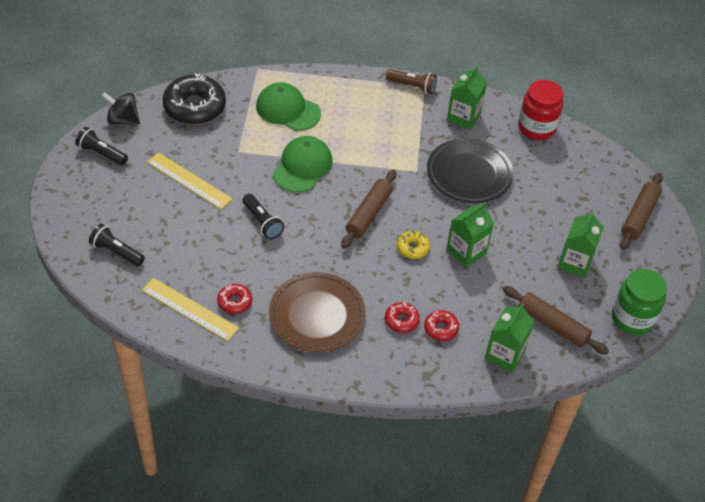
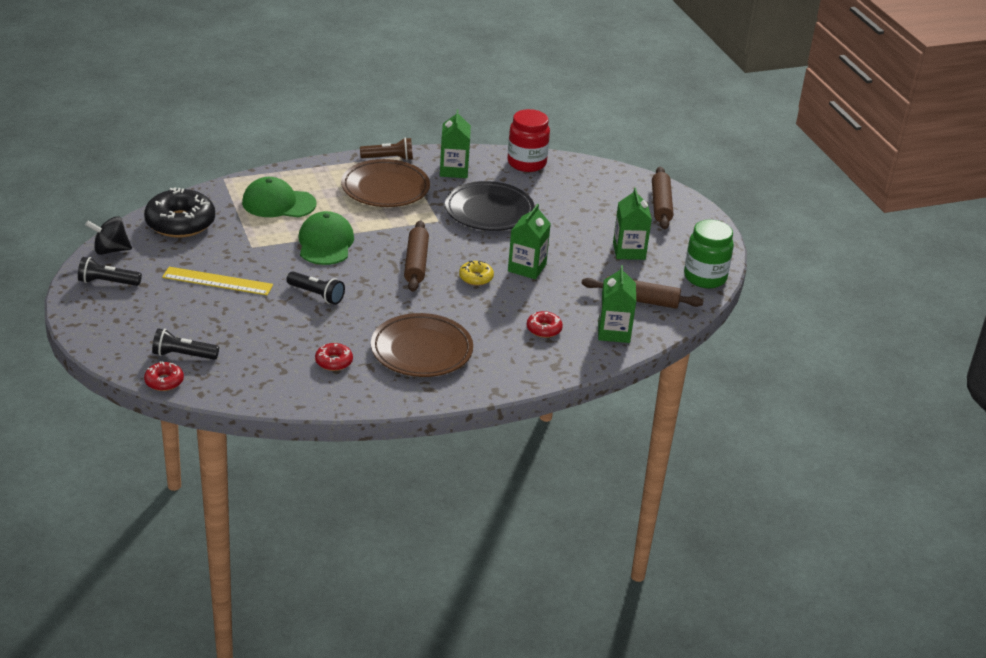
camera: 25 degrees left, 15 degrees down
yellow ruler [142,278,239,341] -> none
red donut [385,302,420,333] -> red donut moved to [144,361,184,391]
none -> brown plate [341,159,430,207]

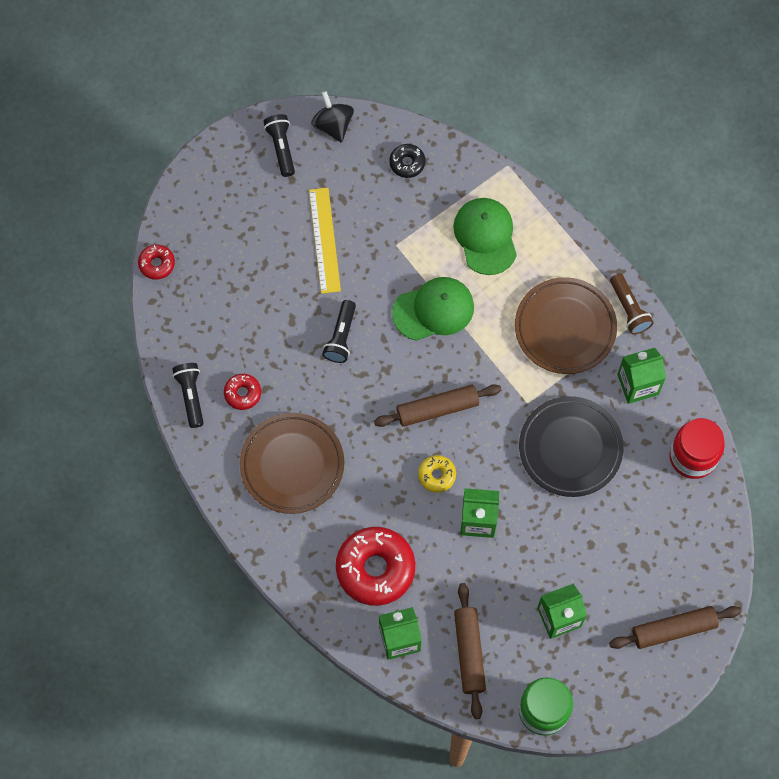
camera: 75 degrees right, 35 degrees up
black donut [144,187,215,238] -> black donut [389,144,425,178], size x0.49
black flashlight [152,328,219,360] -> black flashlight moved to [172,363,204,428]
red donut [527,311,563,338] -> red donut [336,527,415,606], size x2.06

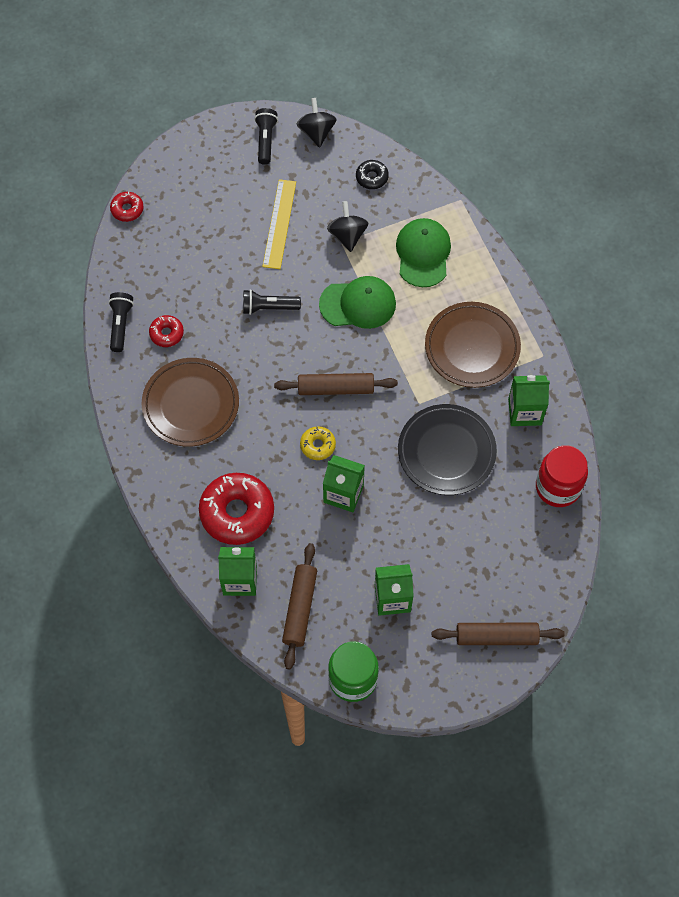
camera: 15 degrees right, 5 degrees down
black flashlight [322,300,356,363] -> black flashlight turned 60 degrees clockwise [243,289,301,315]
brown flashlight [610,273,654,335] -> none
none -> black spinning top [327,201,368,252]

